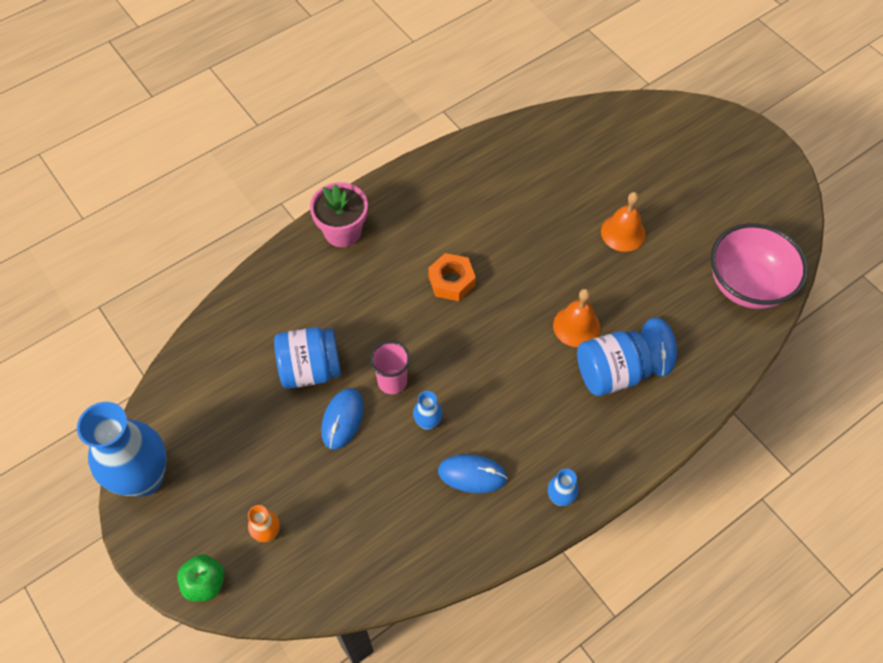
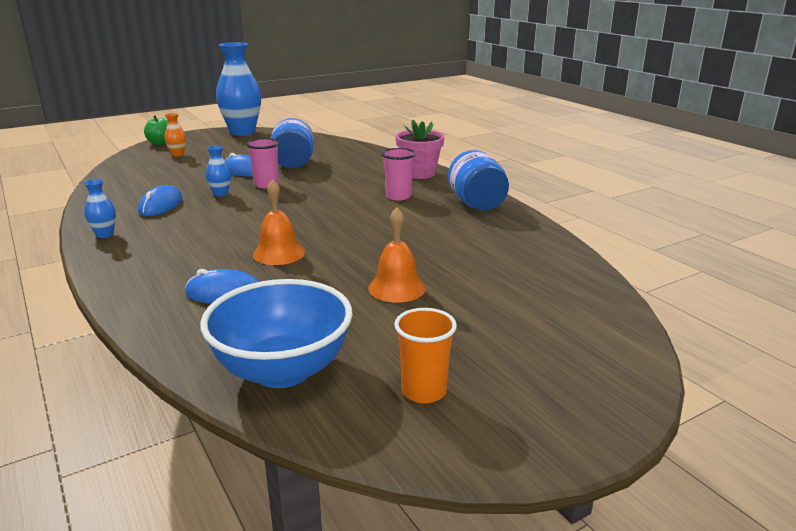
camera: 95 degrees right, 35 degrees down
orange nut [428,253,476,301] -> none
blue jar [577,330,652,396] -> blue jar moved to [448,150,509,211]
pink bowl [711,223,808,309] -> blue bowl [200,279,353,388]
none -> pink cup [381,148,416,201]
none -> orange cup [394,308,457,403]

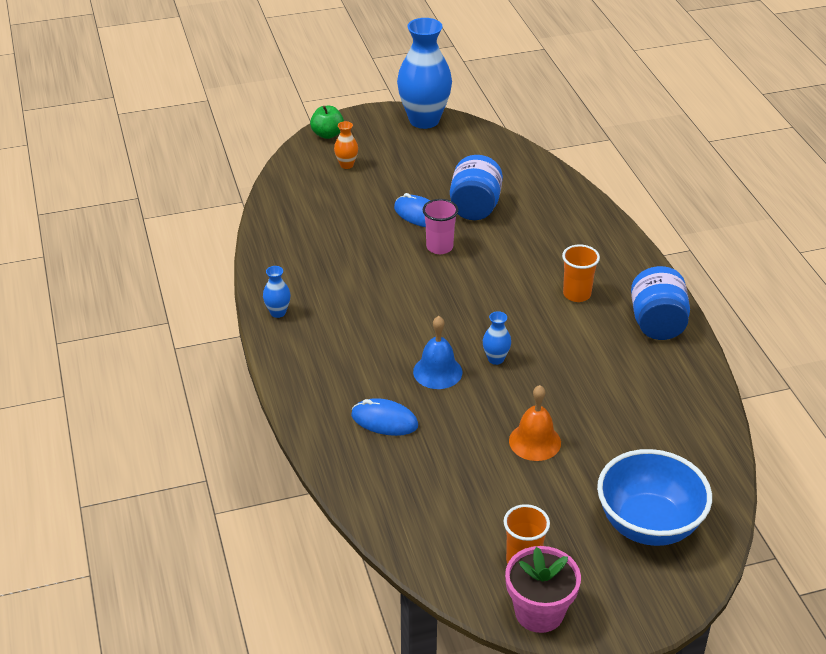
camera: 15 degrees right, 15 degrees up
blue mouse [138,185,183,216] -> none
blue bowl [200,279,353,388] -> blue bowl moved to [597,449,712,546]
blue vase [206,145,231,196] -> blue vase moved to [483,311,511,365]
orange bell [253,179,305,265] -> blue bell [413,316,462,389]
pink cup [381,148,416,201] -> orange cup [562,245,600,302]
pink flower pot [395,120,444,179] -> pink flower pot moved to [505,546,581,633]

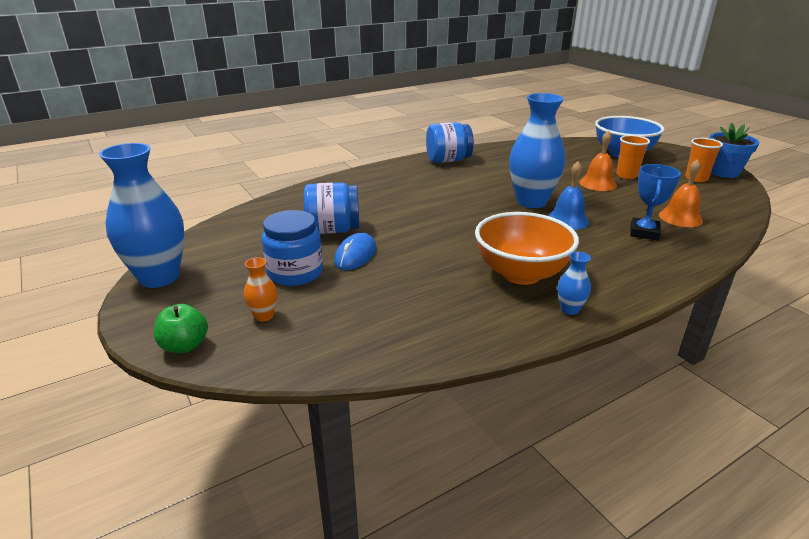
camera: 105 degrees left, 10 degrees down
blue mouse [351,398,418,436] -> blue trophy [630,164,681,241]
pink cup [423,199,458,254] -> none
blue vase [483,311,511,365] -> blue vase [509,93,565,208], size x2.34
pink flower pot [505,546,581,633] -> blue flower pot [710,123,759,178]
orange cup [562,245,600,302] -> orange cup moved to [616,135,650,179]
none -> blue jar [262,210,323,286]
none -> orange bowl [475,212,579,285]
none -> orange bell [659,159,703,227]

